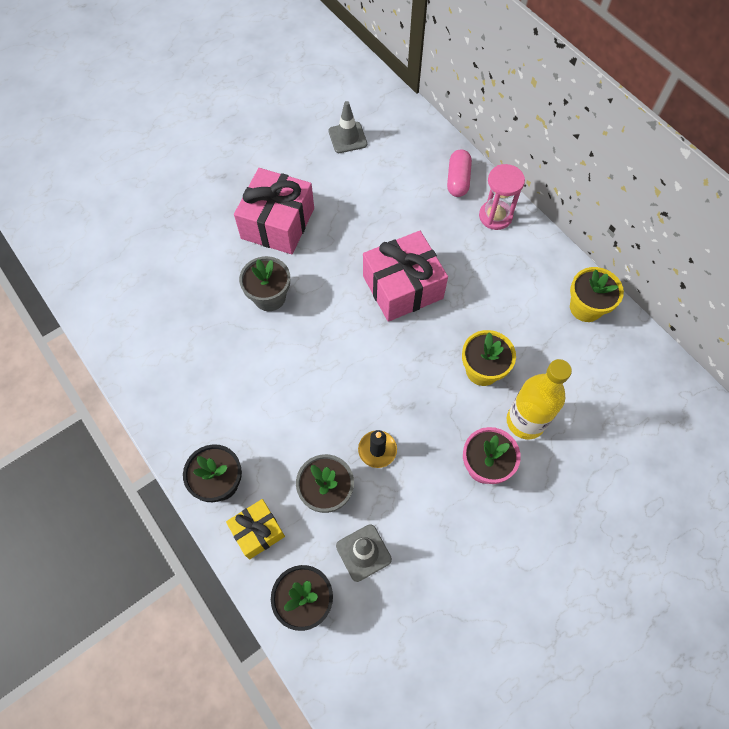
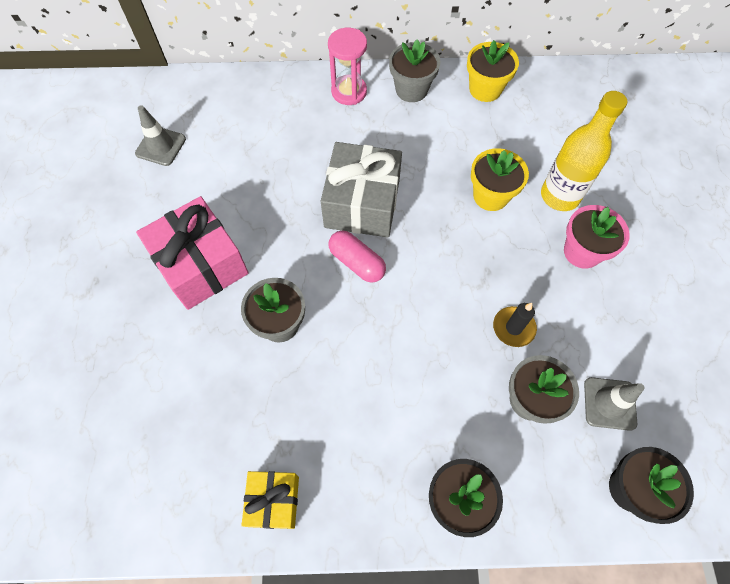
camera: 55 degrees left, 0 degrees up
yellow gift [226,499,285,560] -> yellow gift moved to [241,471,299,529]
pink gift [363,231,448,322] -> grey gift [321,142,402,237]
pink capsule [447,149,472,197] -> pink capsule moved to [329,230,386,283]
none -> grey flower pot [389,39,440,102]

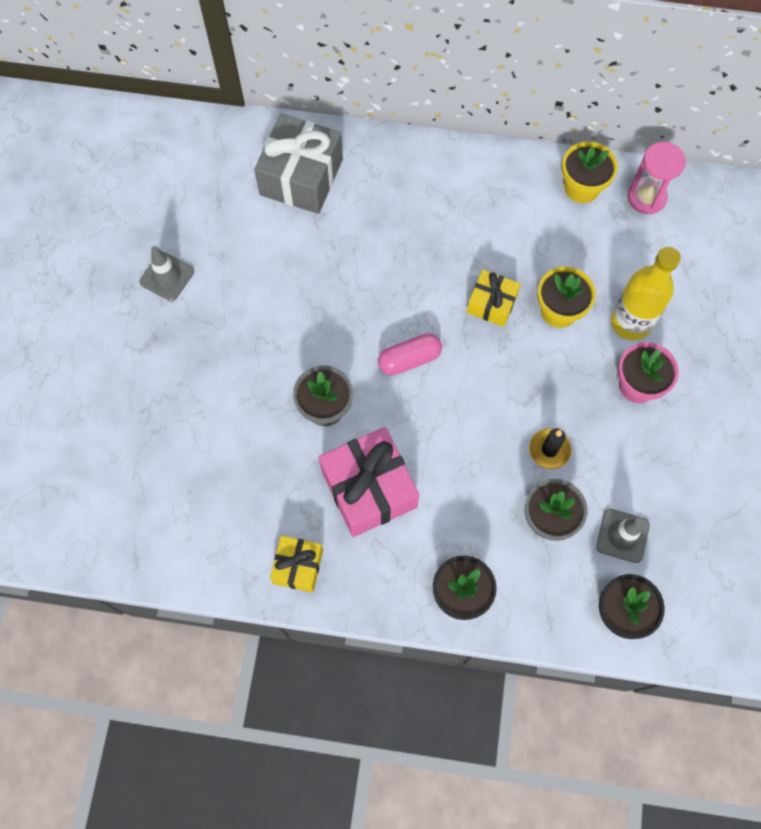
camera: 10 degrees right, 5 degrees up
grey traffic cone [135,105,186,166] -> grey traffic cone moved to [139,246,194,301]
pink gift [136,196,249,310] -> pink gift moved to [319,427,419,537]
grey gift [321,142,402,237] -> grey gift moved to [254,114,343,214]
pink hourglass [328,28,367,105] -> pink hourglass moved to [628,142,686,214]
pink capsule [329,230,386,283] -> pink capsule turned 75 degrees counterclockwise [378,333,442,375]
grey flower pot [389,39,440,102] -> none
none -> yellow gift [467,270,521,327]

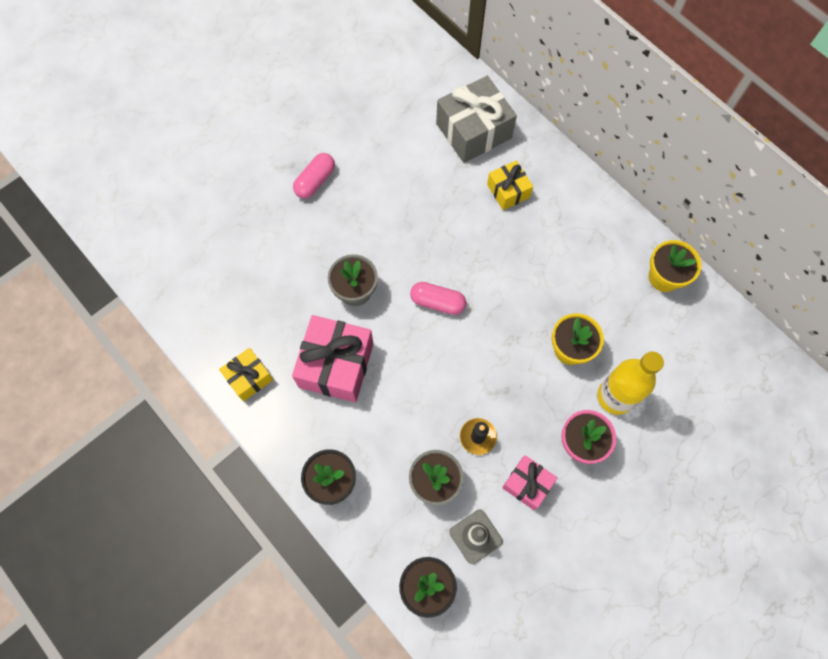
camera: 40 degrees right, 0 degrees up
grey traffic cone [139,246,194,301] -> none
yellow gift [467,270,521,327] -> yellow gift moved to [487,160,533,210]
pink hourglass [628,142,686,214] -> none
none -> pink capsule [293,153,335,199]
none -> pink gift [502,455,557,510]

